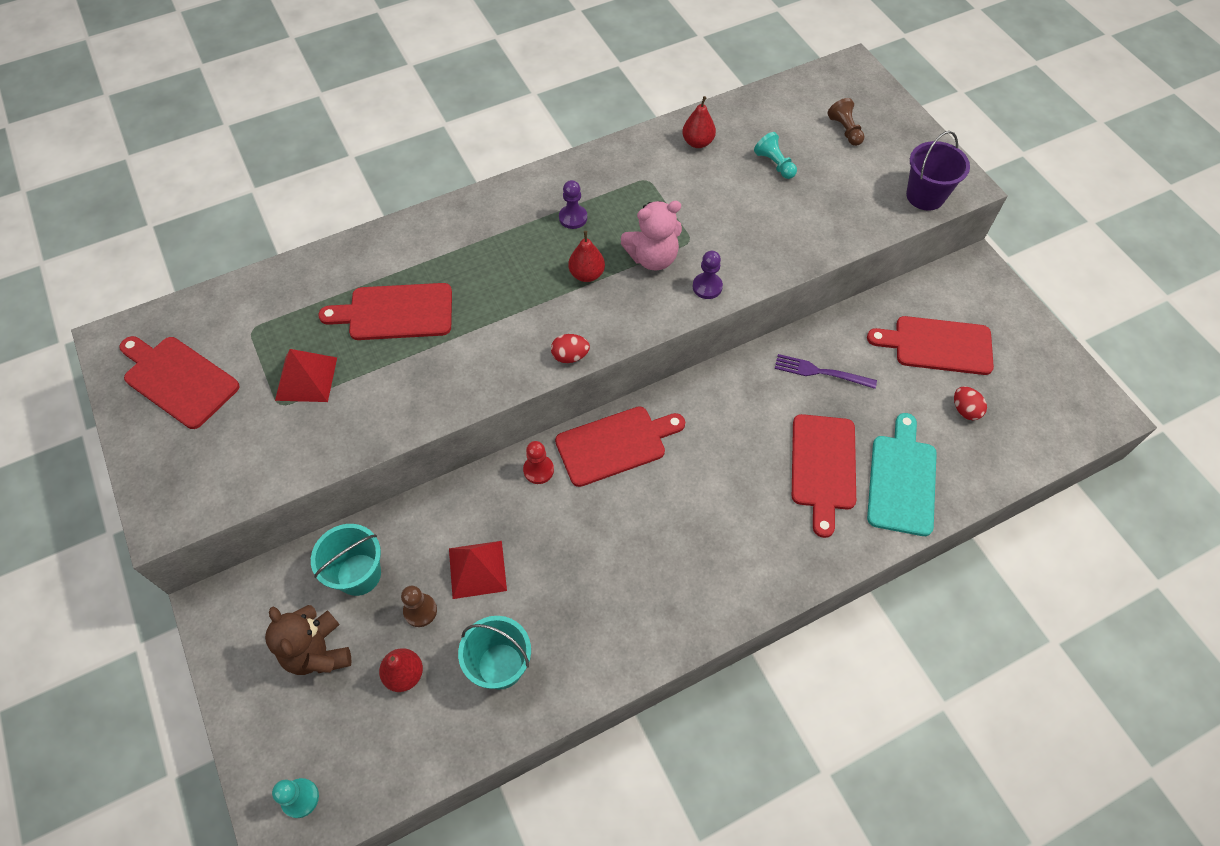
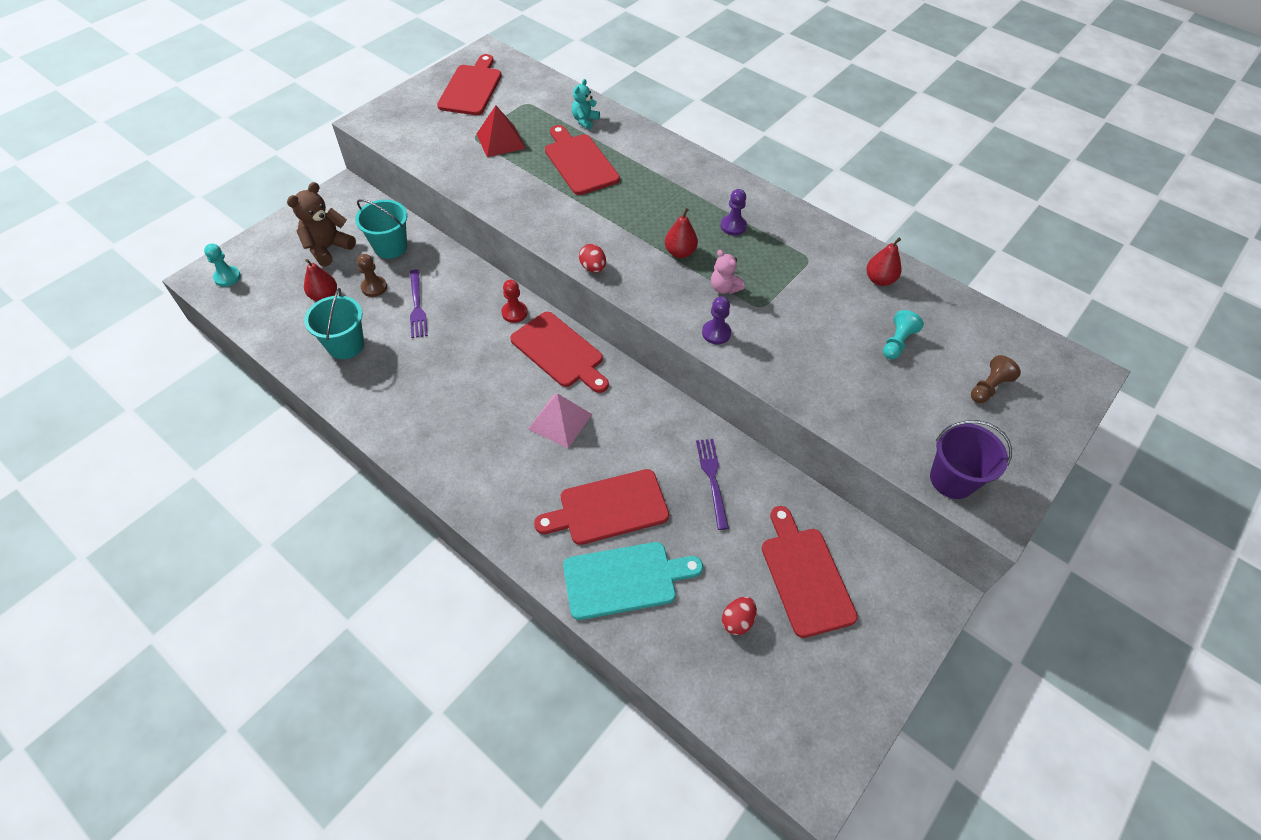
camera: 65 degrees right, 5 degrees down
red pyramid [449,541,507,599] -> purple fork [410,270,428,338]
pink teddy bear [621,201,682,271] -> pink teddy bear [711,250,745,294], size x0.60
none -> pink pyramid [528,393,592,448]
none -> turquoise teddy bear [572,79,600,129]

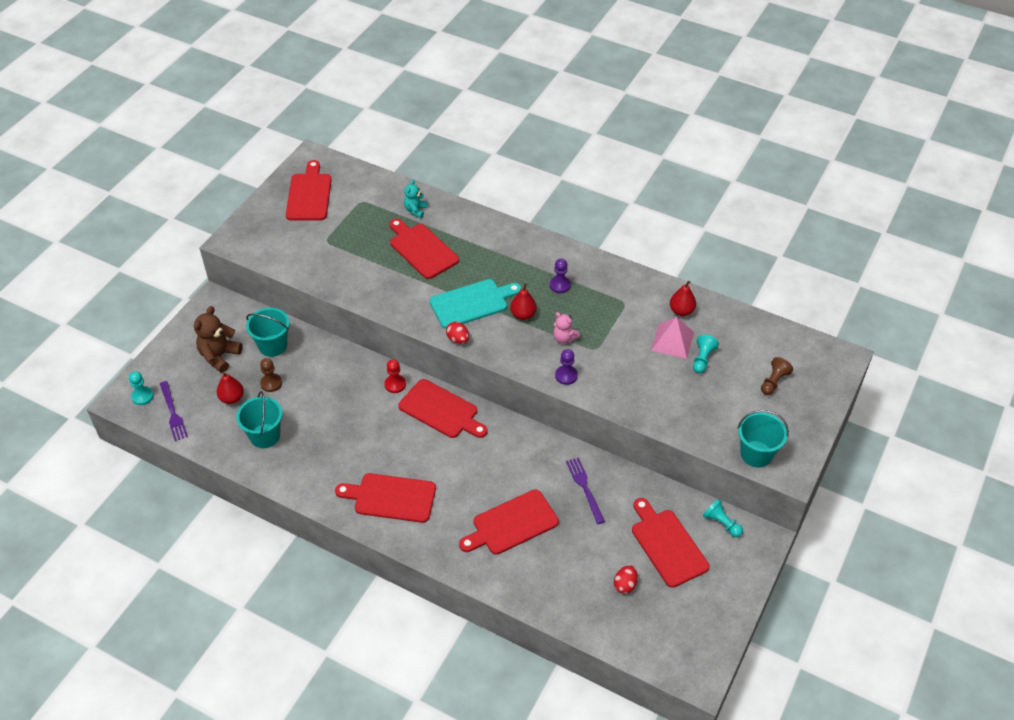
camera: 10 degrees left, 5 degrees down
purple fork [410,270,428,338] -> purple fork moved to [160,381,188,441]
red pyramid [477,106,526,157] -> none
pink pyramid [528,393,592,448] -> pink pyramid moved to [651,317,694,359]
turquoise cutting board [563,542,703,620] -> turquoise cutting board moved to [430,279,522,329]
purple bucket [930,420,1012,499] -> turquoise bucket [737,410,789,468]
none -> red cutting board [335,473,436,523]
none -> turquoise pawn [703,499,743,537]

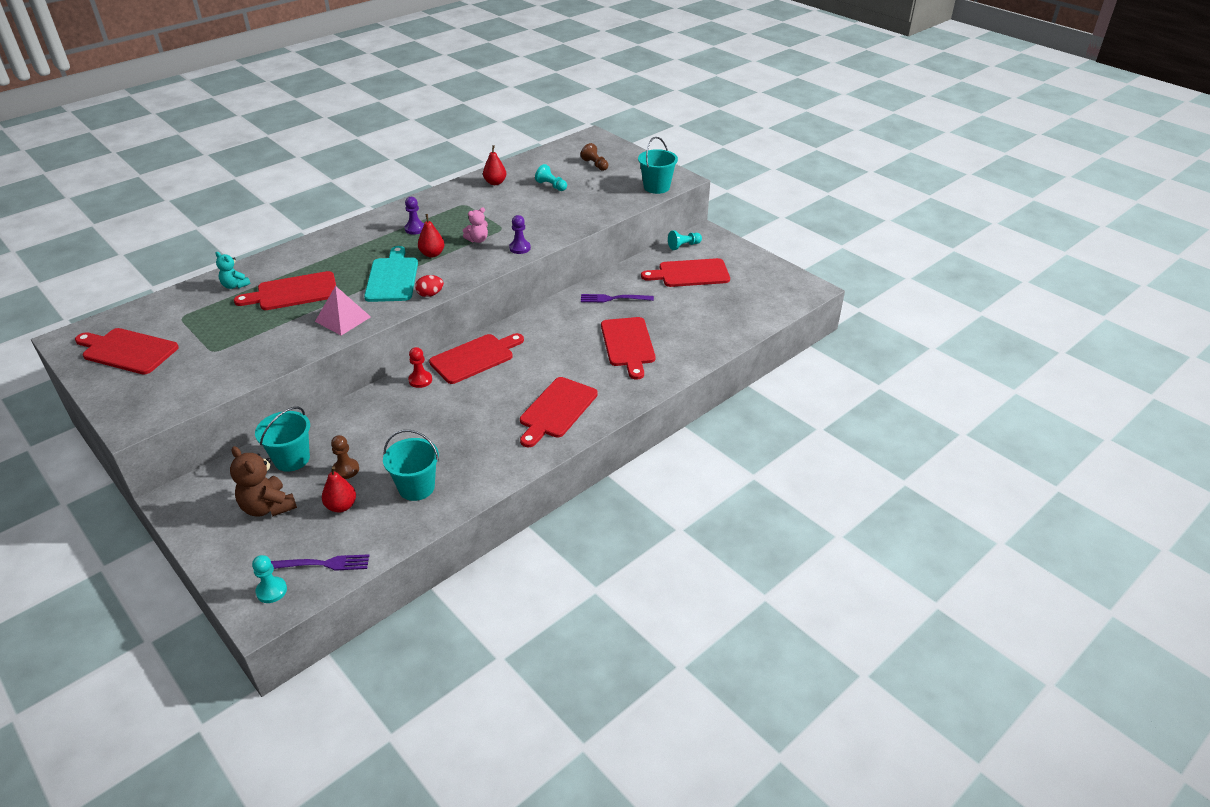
camera: 70 degrees left, 10 degrees down
red egg [614,565,638,594] -> none
pink pyramid [651,317,694,359] -> pink pyramid moved to [315,286,371,336]

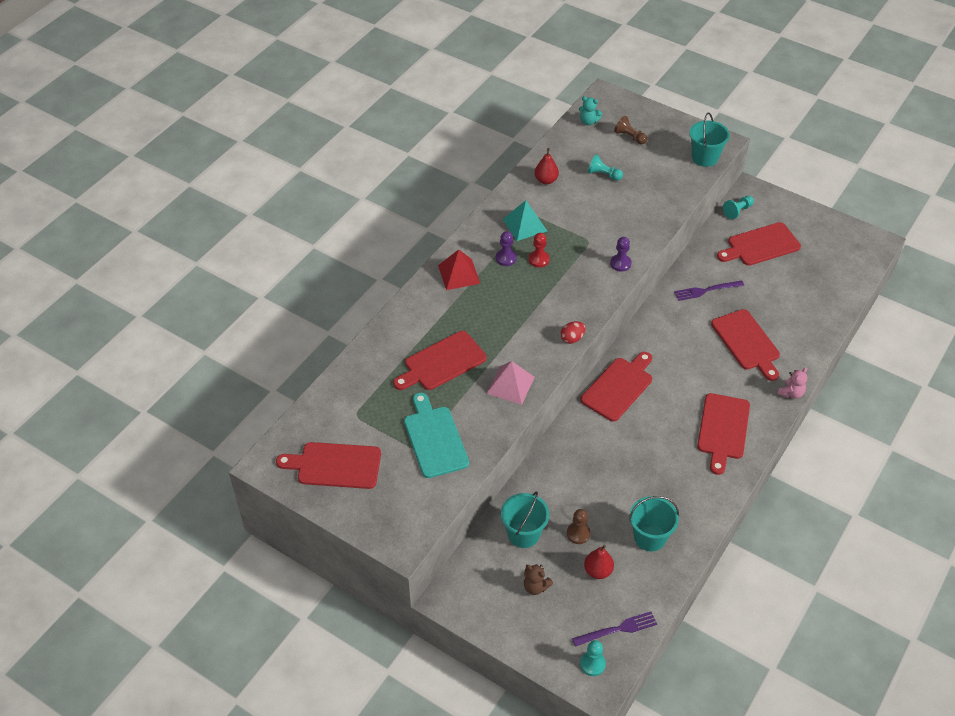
camera: 15 degrees left, 10 degrees up
turquoise teddy bear [215,252,250,289] -> turquoise teddy bear moved to [579,96,602,125]
brown teddy bear [230,446,297,517] -> brown teddy bear [524,564,553,595], size x0.60
turquoise cutting board [364,246,418,302] -> turquoise cutting board moved to [404,392,469,478]
red pawn [408,347,432,388] -> red pawn moved to [529,233,550,268]
red pear [418,214,444,258] -> none
pink teddy bear [463,207,488,243] -> pink teddy bear moved to [777,367,808,399]
none -> red pyramid [438,250,480,290]
none -> turquoise pyramid [503,200,547,241]

